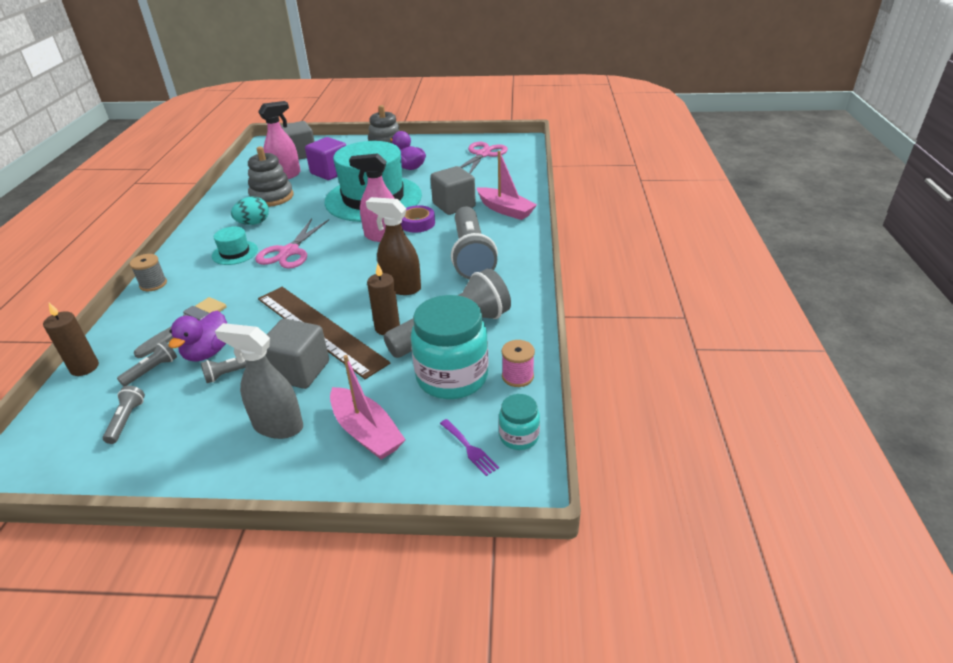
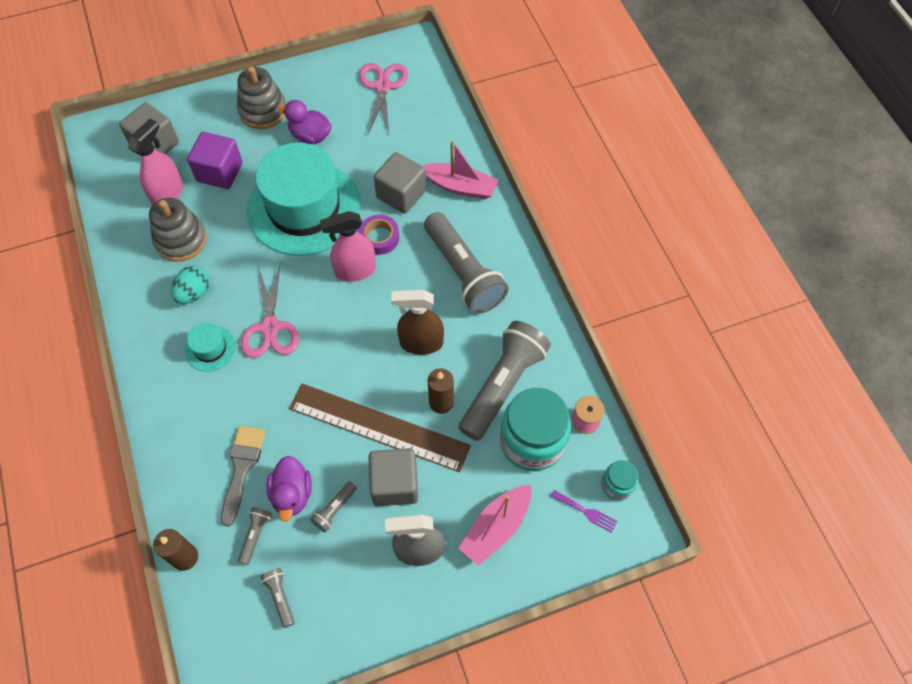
camera: 25 degrees left, 25 degrees up
grey spool [130,254,167,291] -> none
pink boat [330,355,406,460] -> pink boat turned 105 degrees clockwise [458,485,531,566]

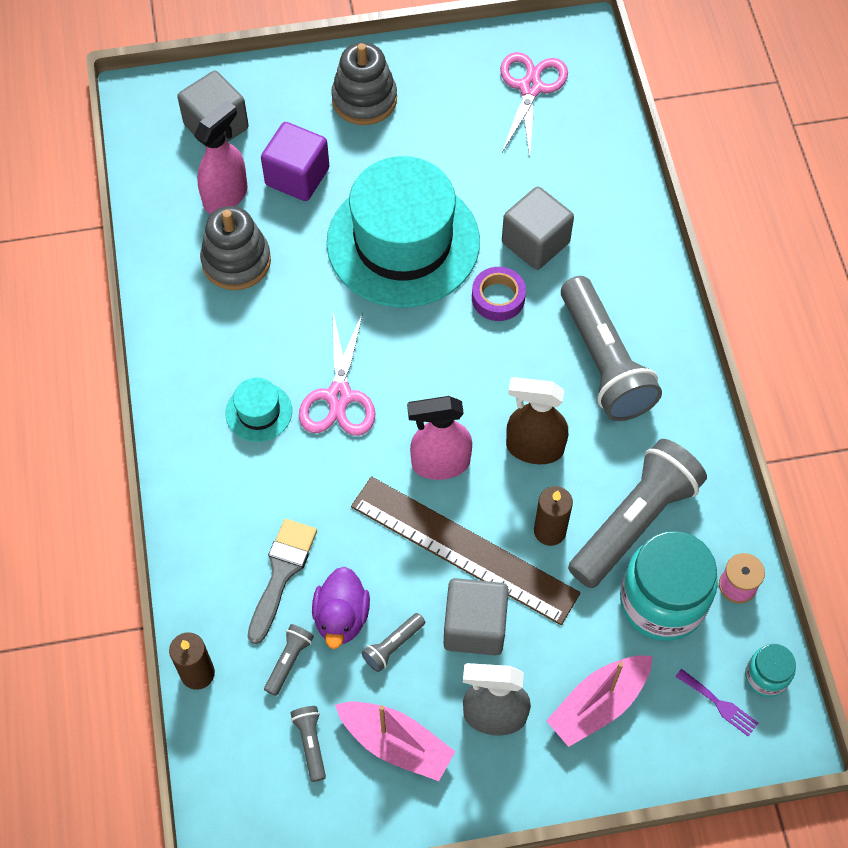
camera: 10 degrees right, 0 degrees up
turquoise egg [171,266,210,304] -> none
purple duck [278,100,332,144] -> none
pink spray bottle [320,211,376,282] -> pink spray bottle moved to [407,396,472,480]
pink boat [423,140,498,199] -> pink boat moved to [335,701,455,781]

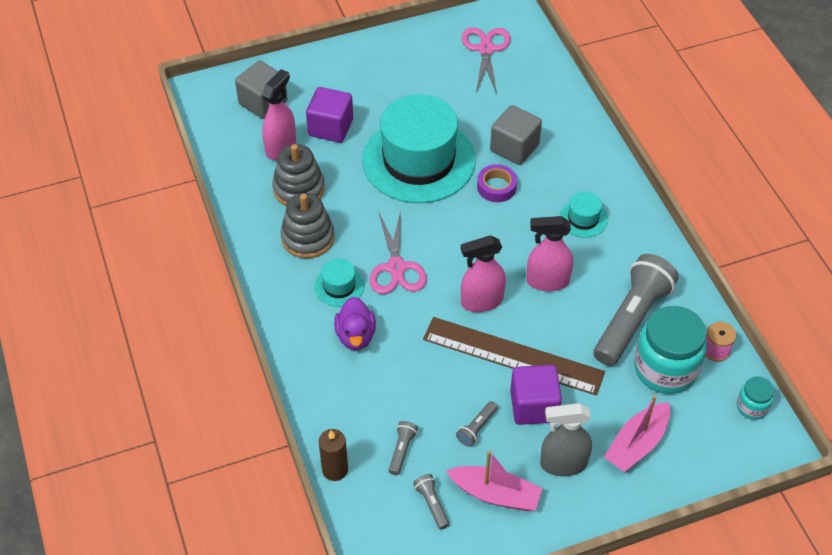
camera: 10 degrees left, 10 degrees down
grey brush [248,519,317,644] -> none
purple duck [312,567,370,649] -> purple duck moved to [334,297,376,350]
grey stacking toy [331,42,397,125] -> grey stacking toy moved to [280,193,335,259]
grey cube [444,578,509,655] -> purple cube [510,365,562,425]
brown spray bottle [506,377,568,464] -> pink spray bottle [526,216,573,292]
brown candle [534,486,573,546] -> none
grey flashlight [561,276,662,421] -> turquoise hat [559,192,608,238]
purple fork [675,669,758,737] -> none

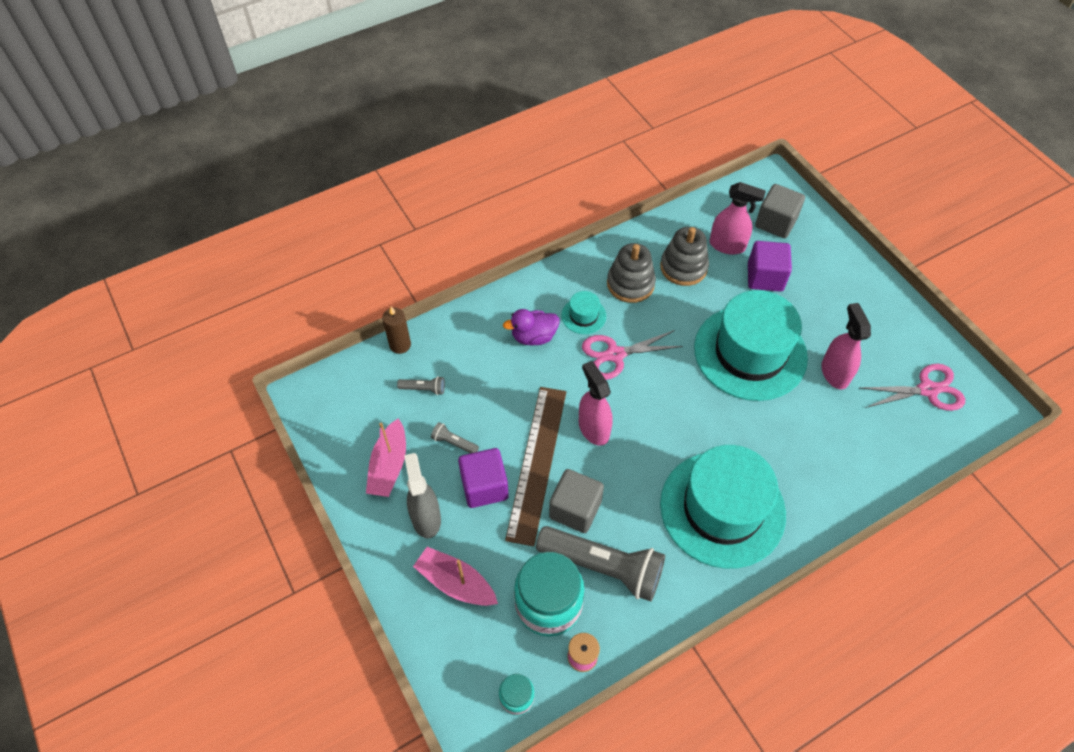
camera: 80 degrees right, 5 degrees up
grey flashlight [413,474,449,530] -> none
purple tape [477,164,517,202] -> none
grey cube [490,105,542,165] -> grey cube moved to [549,469,604,533]
pink spray bottle [526,216,573,292] -> pink spray bottle moved to [821,303,871,389]
turquoise hat [559,192,608,238] -> turquoise hat [660,445,786,569], size x2.44

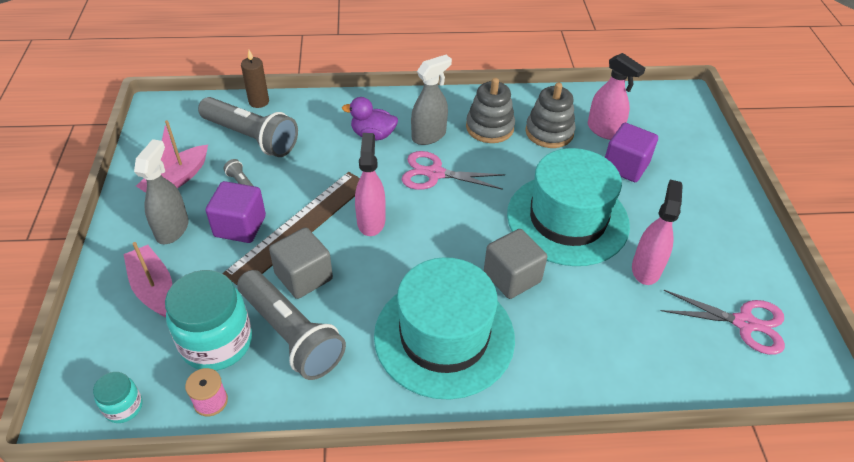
camera: 25 degrees right, 10 degrees down
grey flashlight [397,376,445,395] -> grey flashlight [198,97,298,157], size x2.41
turquoise hat [561,291,606,334] -> grey spray bottle [411,55,452,145]
grey cube [755,184,805,238] -> grey cube moved to [484,229,547,299]

